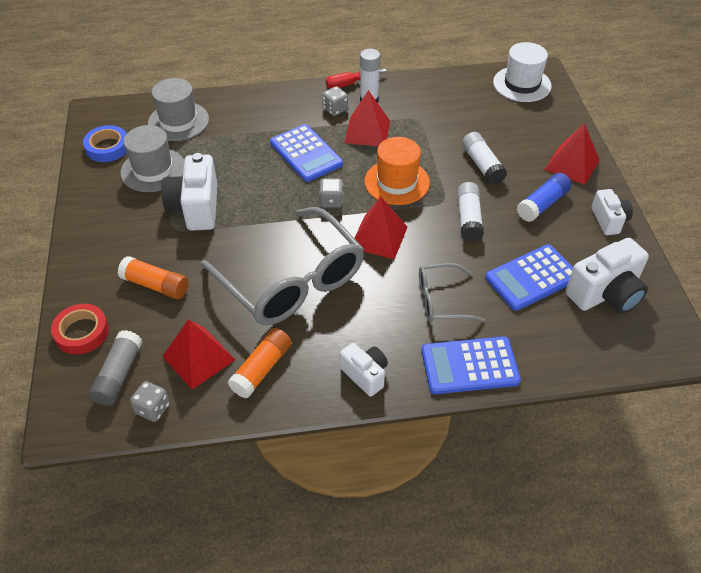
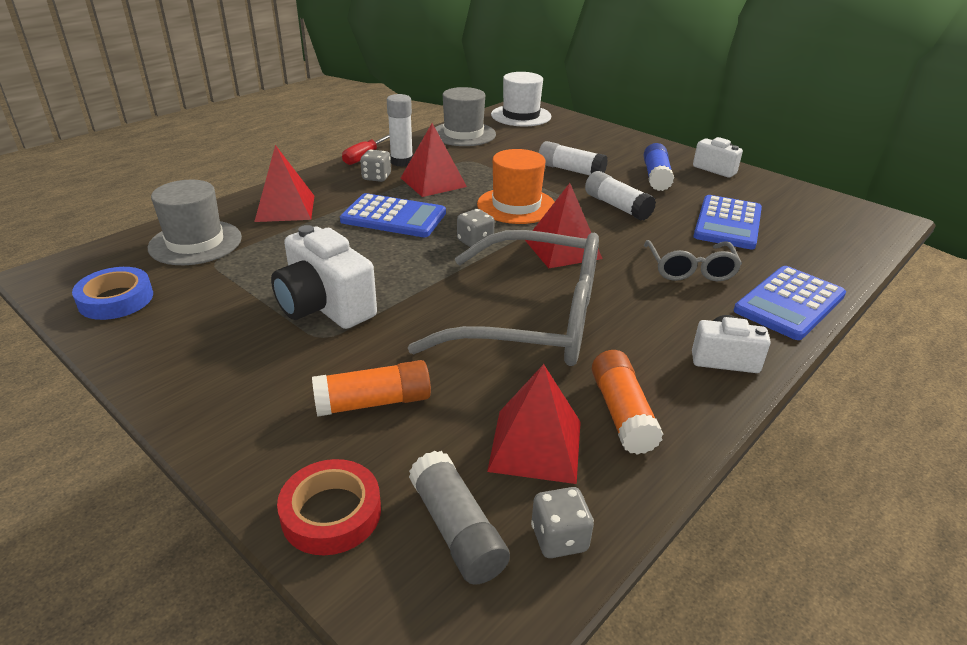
camera: 40 degrees left, 15 degrees down
grey hat [120,125,184,192] -> grey hat moved to [435,87,496,146]
grey glasses [419,263,485,323] -> grey glasses turned 45 degrees counterclockwise [644,240,742,281]
red pyramid [544,123,600,185] -> red pyramid moved to [254,145,314,222]
white camera [566,238,649,314] -> none

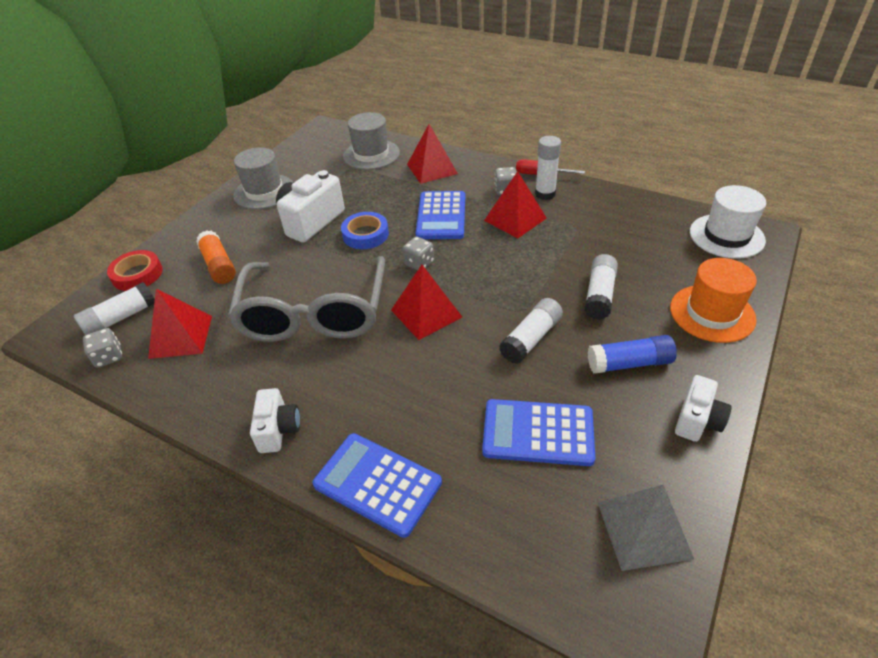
camera: 80 degrees right, 10 degrees up
blue tape [72,267,153,320] -> blue tape moved to [341,212,389,249]
grey glue stick [409,451,510,585] -> white glue stick [74,282,155,335]
grey hat [435,87,496,146] -> grey hat moved to [233,147,294,209]
orange hat [477,149,555,224] -> orange hat moved to [670,258,757,343]
orange glue stick [592,350,663,455] -> none
grey glasses [644,240,742,281] -> none
none -> grey pyramid [598,485,694,571]

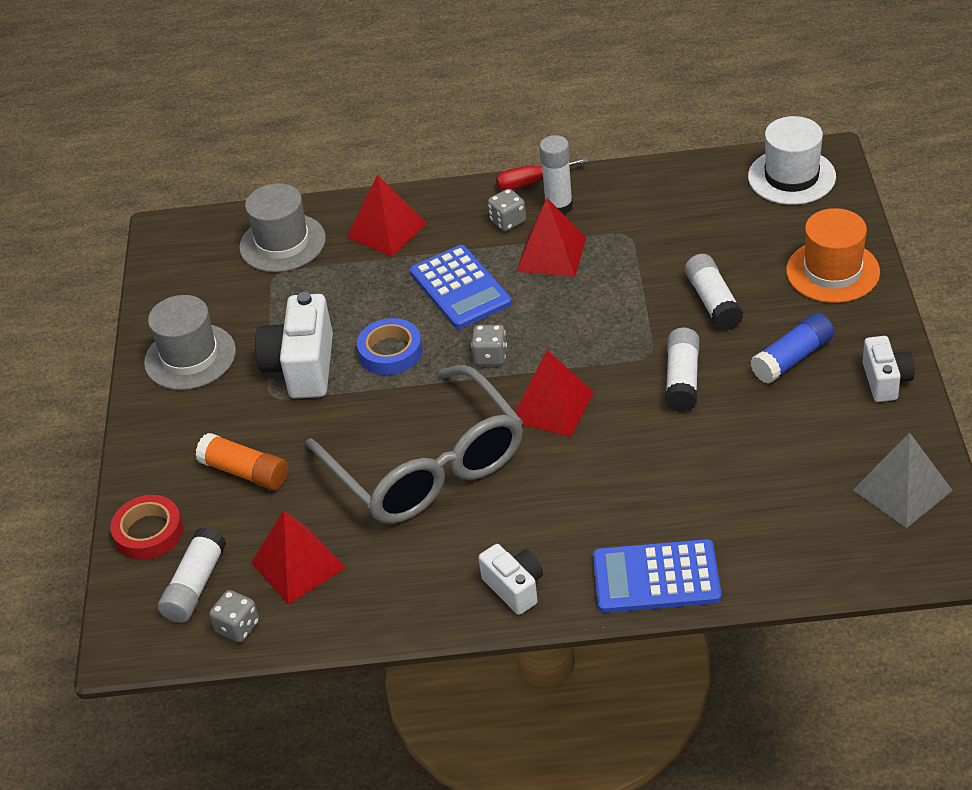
camera: 30 degrees left, 0 degrees up
blue calculator [482,399,595,466] -> none

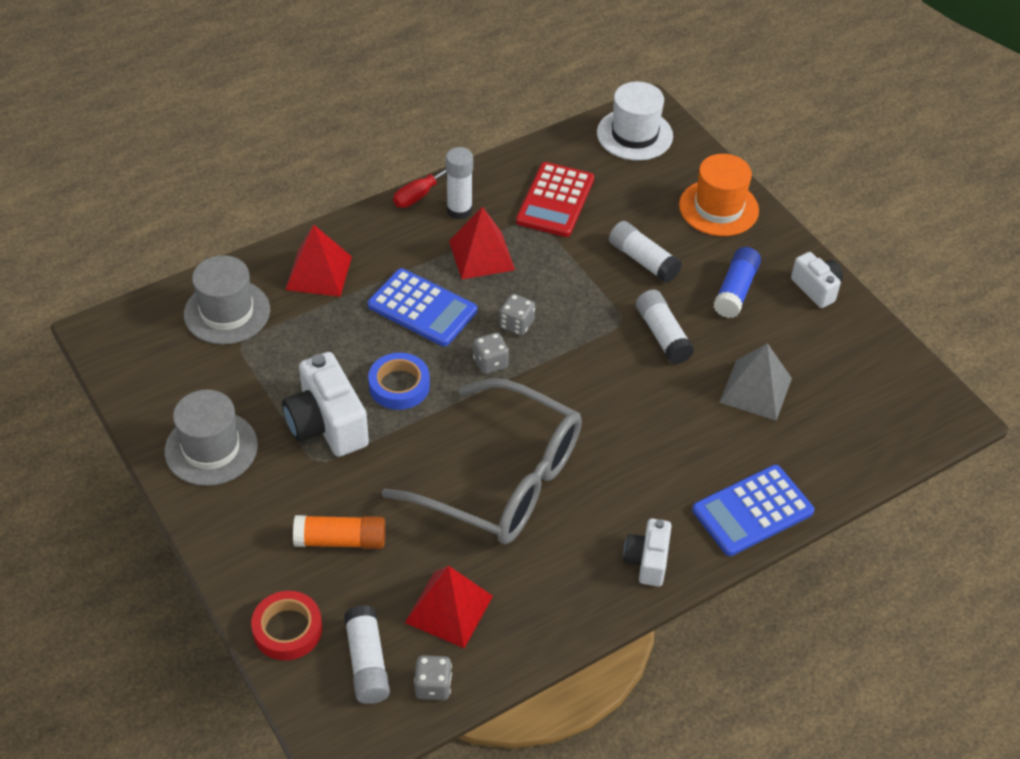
camera: 35 degrees left, 5 degrees up
white camera [478,544,543,615] -> white camera turned 105 degrees counterclockwise [623,519,672,586]
grey dice [488,189,526,231] -> grey dice moved to [499,294,535,335]
red pyramid [515,350,594,437] -> none
grey pyramid [853,432,953,528] -> grey pyramid moved to [719,343,792,421]
none -> red calculator [516,162,594,237]

